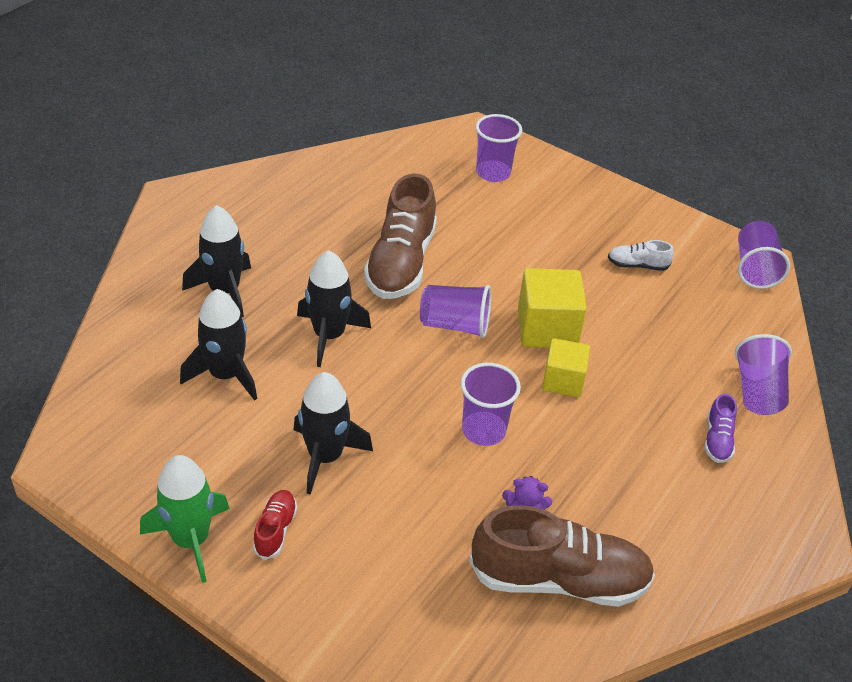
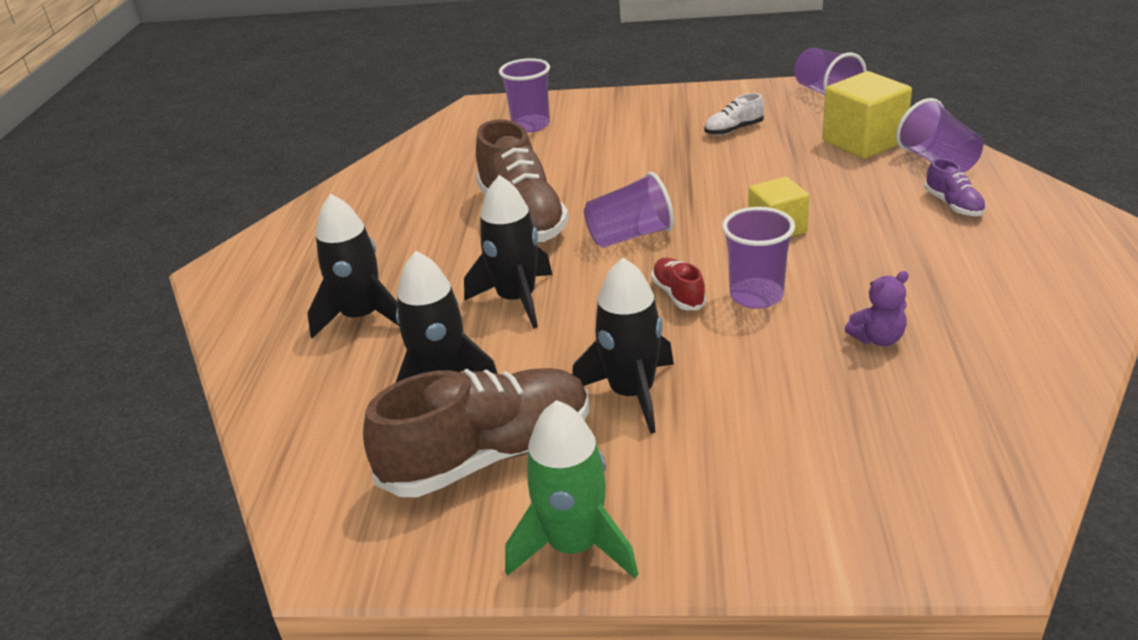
camera: 25 degrees left, 10 degrees down
red shoe [253,490,297,560] -> red shoe moved to [651,258,707,310]
brown shoe [469,505,655,607] -> brown shoe moved to [363,368,590,497]
yellow cube [518,268,587,348] -> yellow cube moved to [822,71,912,159]

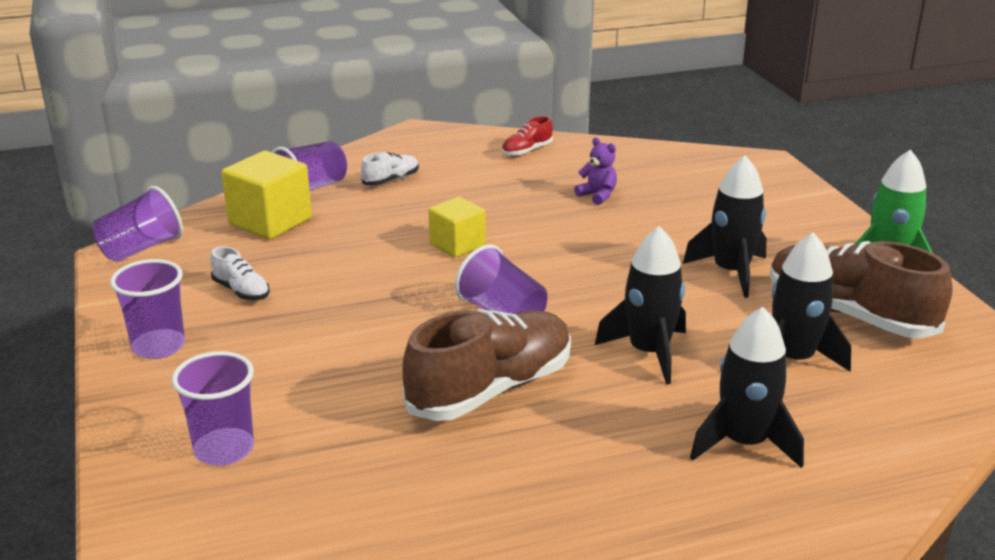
camera: 115 degrees left, 5 degrees down
red shoe [651,258,707,310] -> red shoe moved to [502,116,553,157]
purple cup [722,207,795,309] -> purple cup moved to [110,259,185,359]
purple shoe [925,158,986,216] -> white shoe [361,152,419,186]

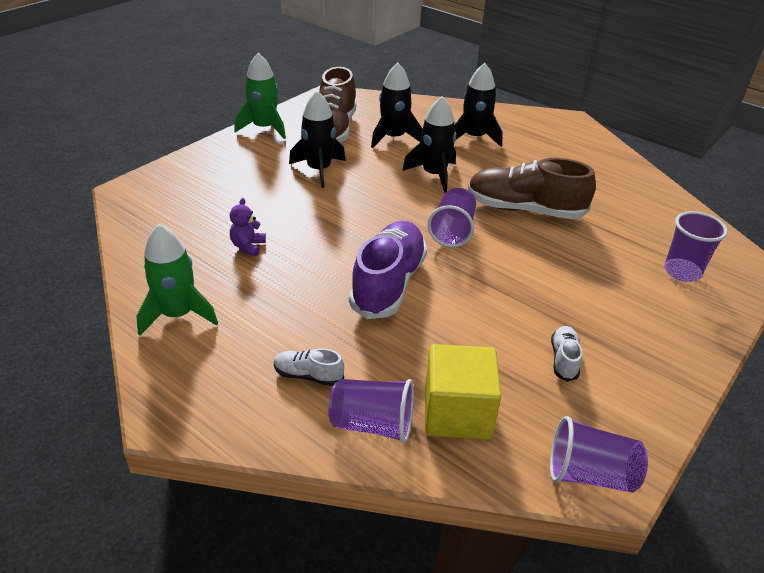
camera: 125 degrees left, 10 degrees up
purple cup [110,259,185,359] -> none
yellow cube [428,197,486,258] -> purple shoe [349,221,427,319]
red shoe [502,116,553,157] -> green rocket [136,224,218,335]

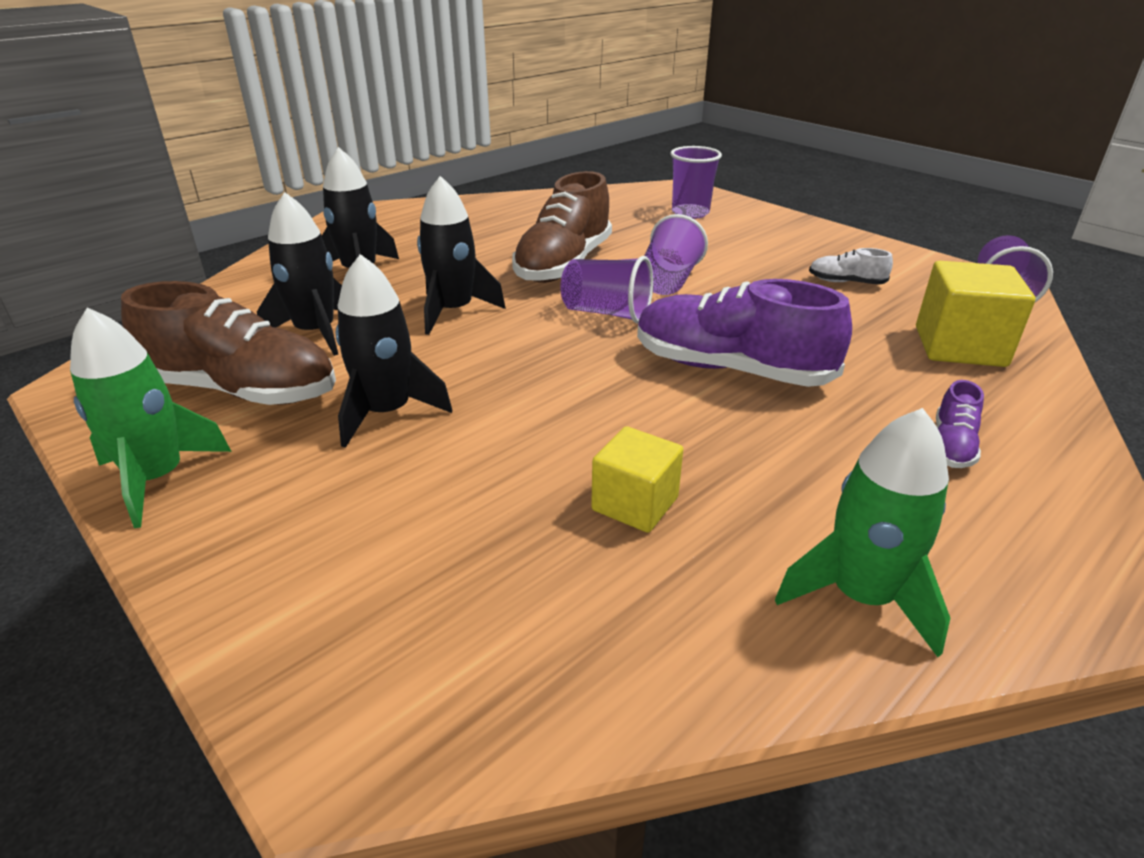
camera: 80 degrees left, 5 degrees down
purple teddy bear [230,198,266,257] -> yellow cube [591,426,683,533]
white shoe [274,348,344,386] -> purple shoe [936,380,984,468]
purple cup [328,379,414,443] -> purple cup moved to [644,214,708,295]

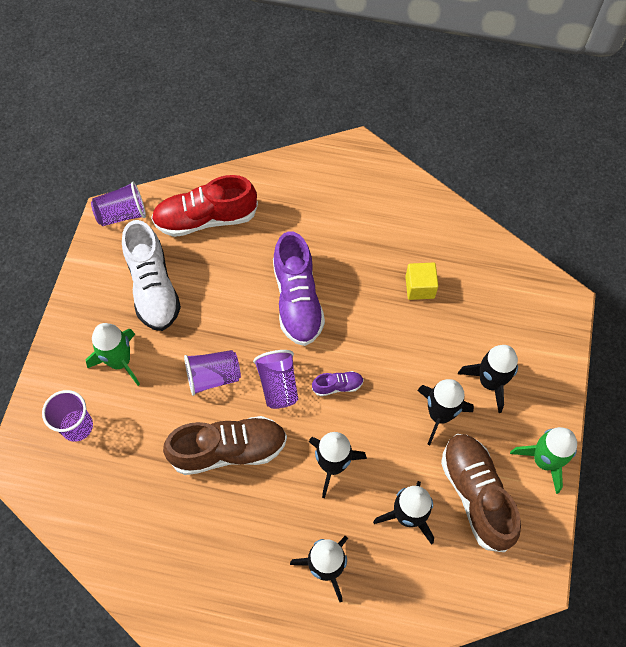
camera: 125 degrees left, 30 degrees up
green rocket [775,408,950,657] -> green rocket moved to [86,323,140,386]
white shoe [809,248,893,284] -> white shoe [122,220,181,331], size x2.21
yellow cube [916,261,1035,367] -> red shoe [151,175,258,237]
purple shoe [936,380,984,468] -> purple shoe moved to [312,371,364,396]
none -> black rocket [458,345,518,413]

